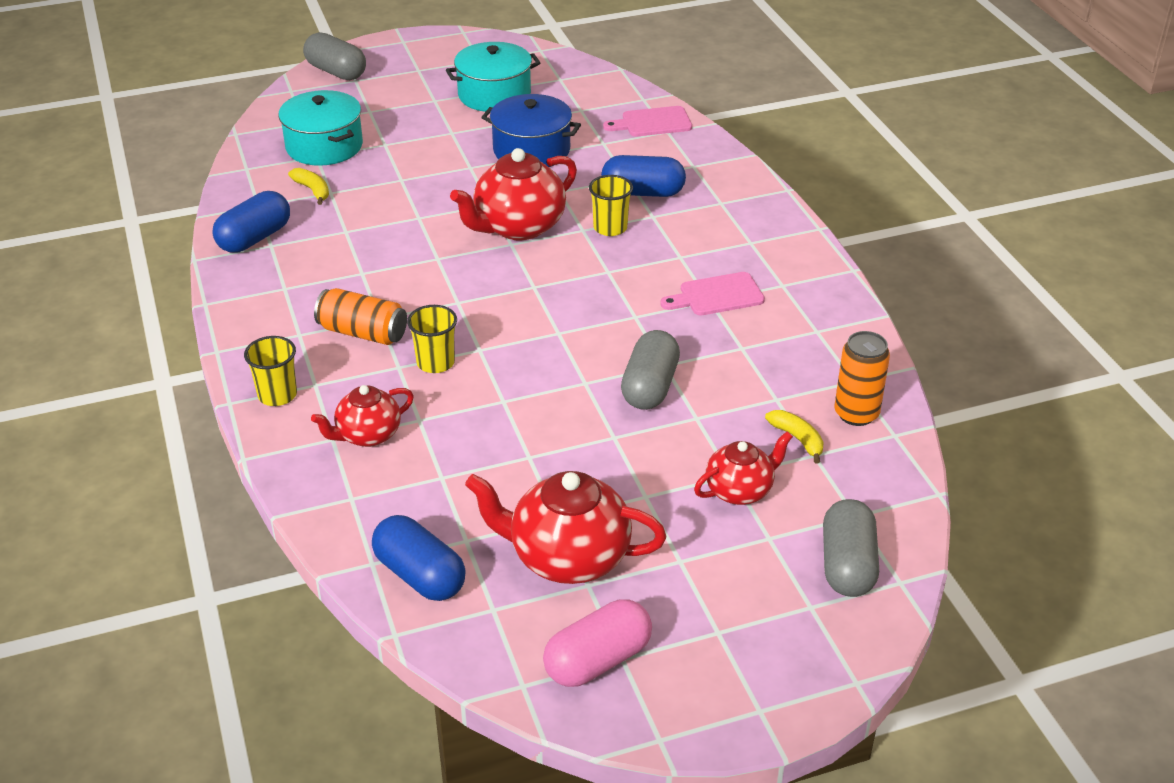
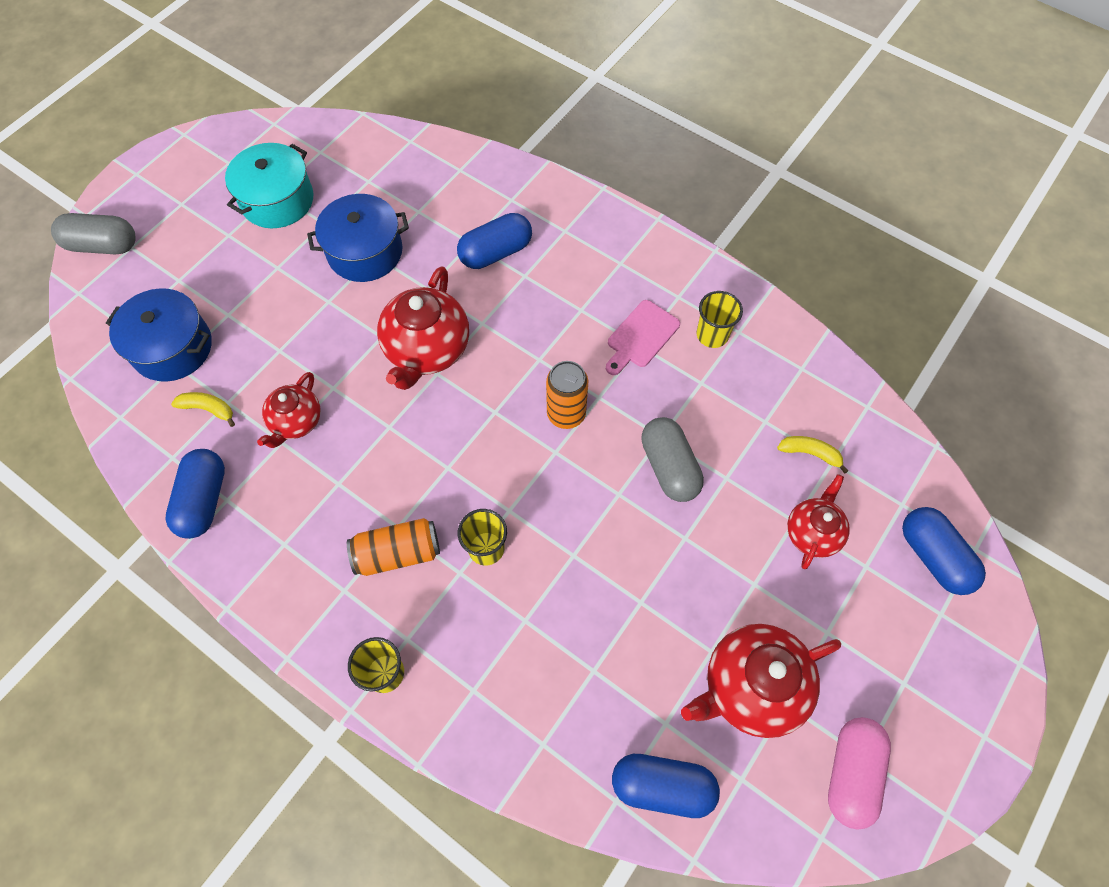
camera: 35 degrees left, 25 degrees up
turquoise pot [279,90,363,166] -> blue pot [106,288,212,381]
red teapot [311,385,414,447] -> red teapot moved to [257,372,321,448]
yellow cup [589,175,633,236] -> yellow cup moved to [697,291,743,348]
pink cutting board [603,106,692,136] -> none
grey capsule [823,499,879,597] -> blue capsule [902,507,986,595]
orange can [834,331,890,426] -> orange can moved to [546,361,588,429]

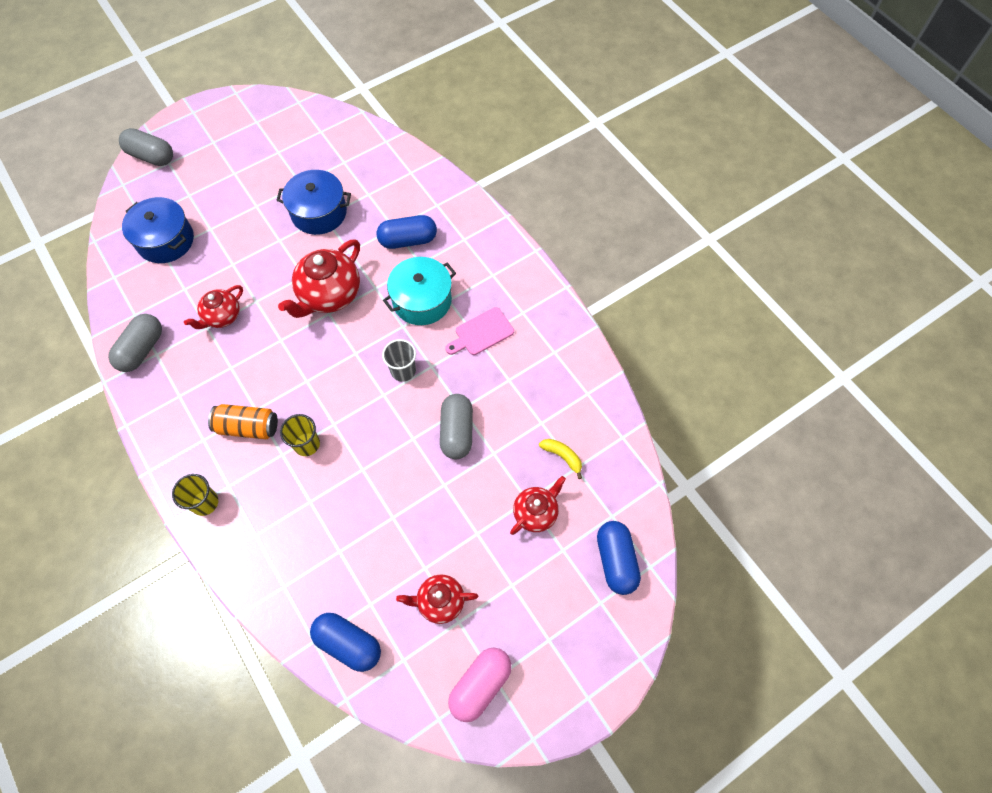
camera: 20 degrees right, 0 degrees up
blue capsule [165,449,225,539] -> grey capsule [108,314,162,372]
yellow banana [171,392,235,427] -> none
turquoise pot [225,143,313,228] -> turquoise pot moved to [383,257,456,325]
orange can [546,361,588,429] -> grey cup [382,339,416,382]
red teapot [681,624,841,738] -> red teapot [396,574,478,624], size x0.60
yellow cup [697,291,743,348] -> none

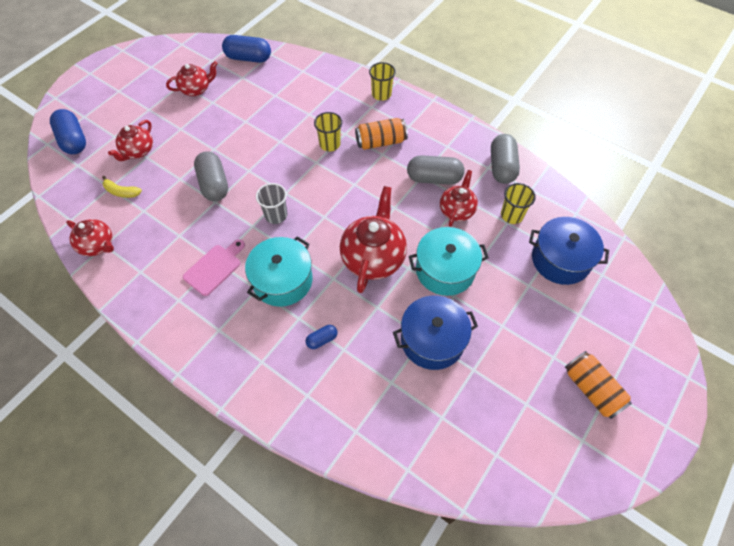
camera: 160 degrees right, 5 degrees down
grey capsule [119,128,173,166] -> grey capsule moved to [407,155,464,185]
blue capsule [377,215,437,249] -> blue capsule [306,325,338,349], size x0.51
pink capsule [448,647,512,722] -> none
none -> red teapot [66,219,114,256]
none -> turquoise pot [409,227,489,296]
none -> yellow cup [501,183,536,224]
none -> orange can [565,351,632,419]

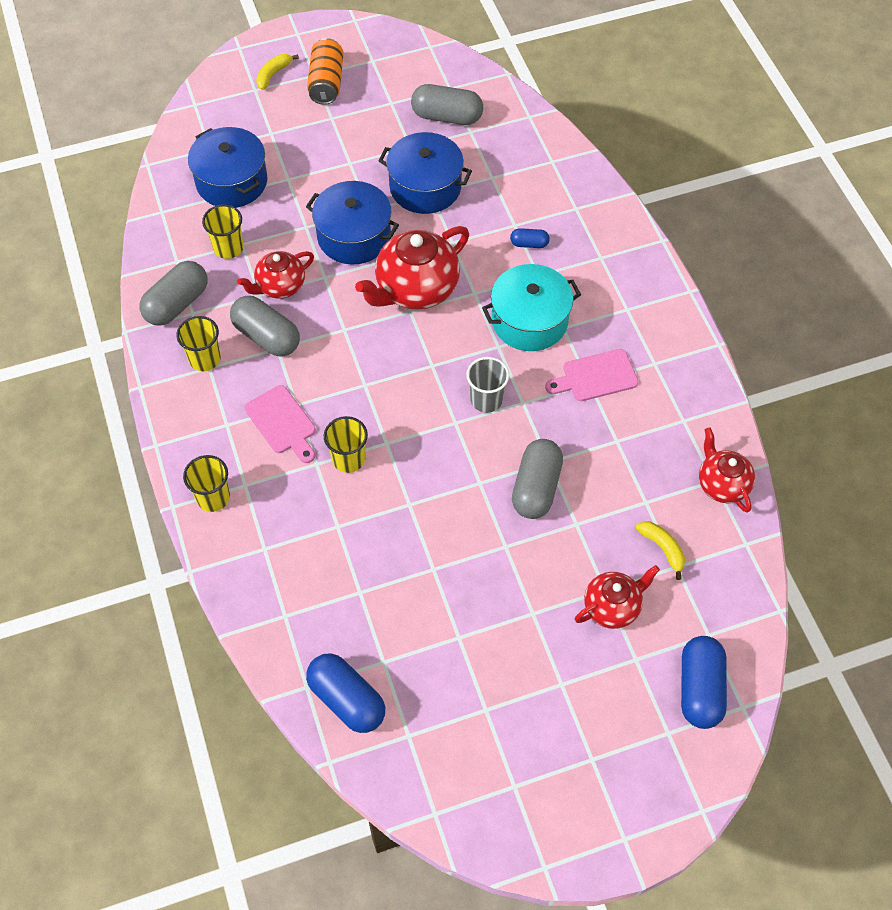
camera: 145 degrees left, 0 degrees up
red teapot [166,61,218,96] -> none
orange can [355,118,408,150] -> pink cutting board [245,385,316,463]
turquoise pot [409,227,489,296] -> blue pot [306,181,399,265]
none -> yellow cup [176,316,221,371]
none -> yellow banana [256,54,299,90]
none -> grey capsule [411,84,483,125]

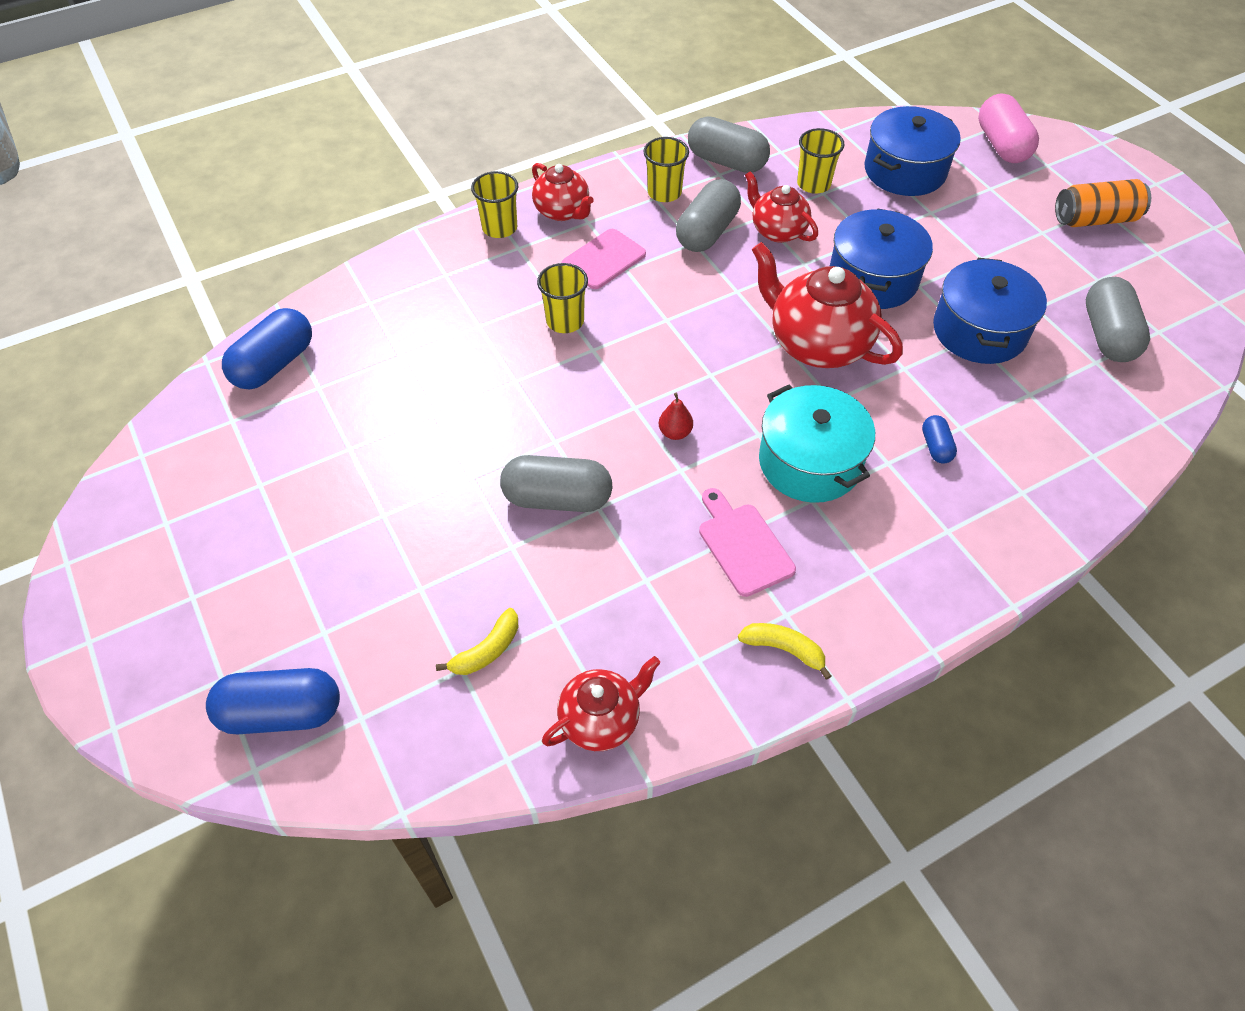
camera: 80 degrees right, 5 degrees down
yellow banana [256,54,299,90] -> yellow banana moved to [738,623,831,680]
grey cup [466,357,509,413] -> red pear [659,393,693,440]
red teapot [575,565,660,629] -> red teapot moved to [532,163,594,221]
none -> pink capsule [978,94,1039,163]

